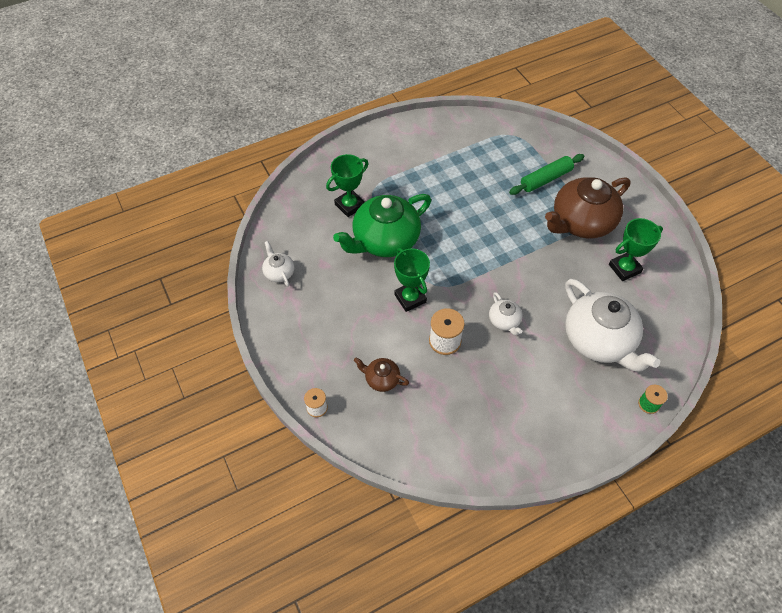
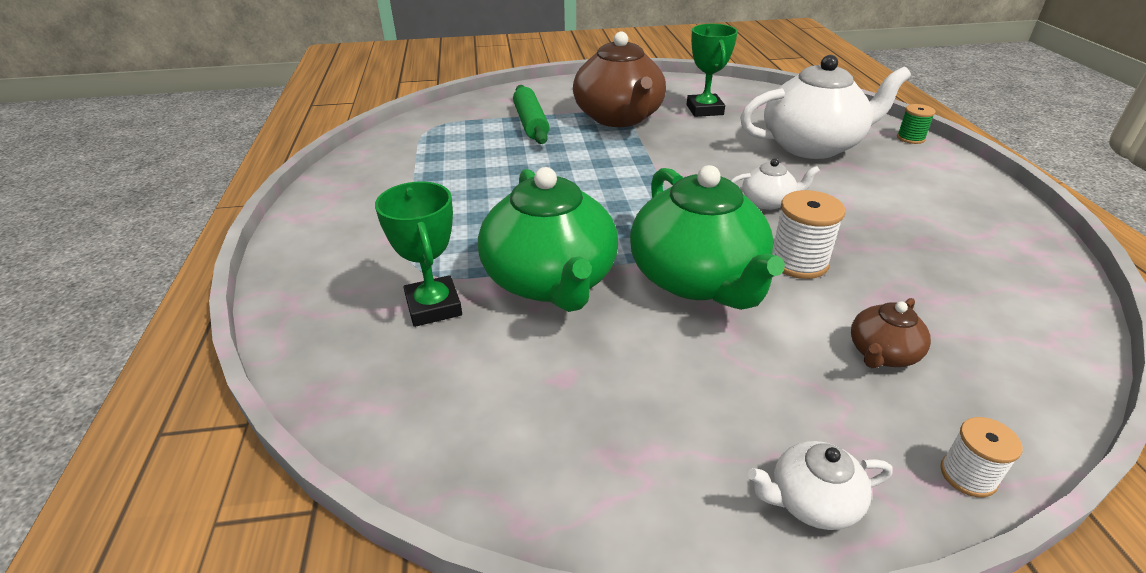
camera: 70 degrees left, 20 degrees down
white teapot [262,241,294,287] -> white teapot moved to [748,441,892,530]
green trophy [394,248,430,312] -> green teapot [630,165,785,310]

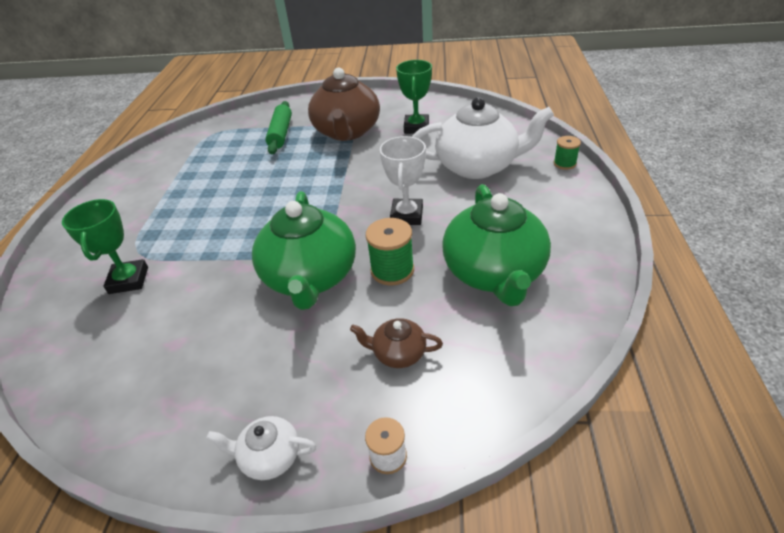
camera: 15 degrees right, 5 degrees up
green teapot [478,167,618,312] -> green teapot moved to [442,184,551,306]
white teapot [730,159,820,210] -> white trophy [380,136,426,225]
white spool [772,190,845,279] -> green spool [366,218,414,286]
brown teapot [851,298,931,368] -> brown teapot turned 45 degrees clockwise [350,318,443,368]

